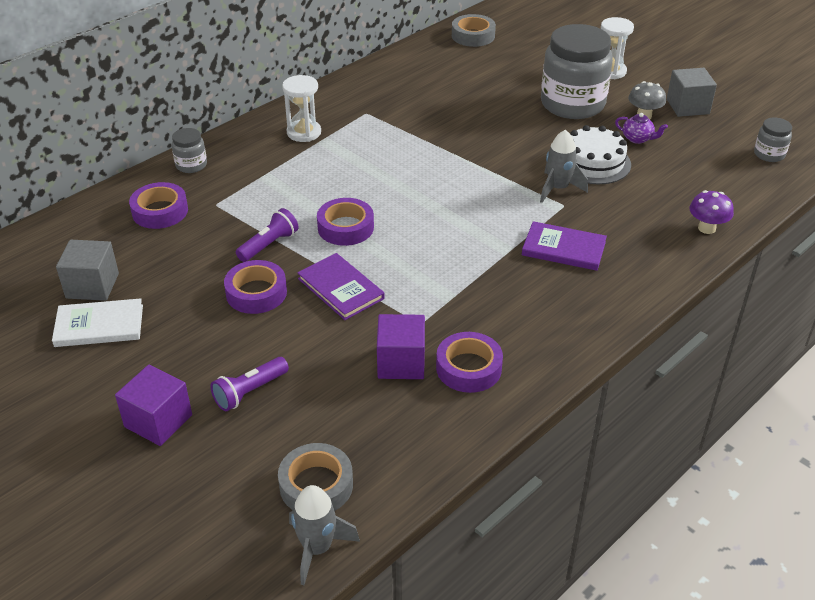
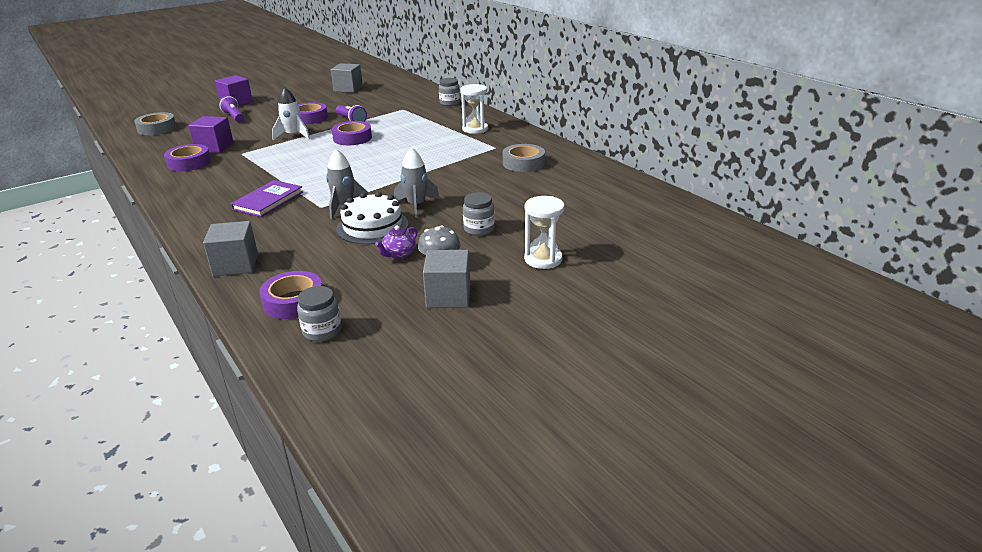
camera: 100 degrees right, 10 degrees down
white book [52,298,143,347] -> none
purple tape [129,182,188,229] -> purple tape moved to [259,271,322,319]
grey rocket [289,485,360,585] -> grey rocket moved to [394,147,440,218]
purple book [298,253,385,320] -> white rocket [272,87,310,140]
grey tape [452,14,496,47] -> grey tape moved to [503,144,545,172]
grey jar [541,24,613,119] -> grey jar [463,192,495,236], size x0.45
purple mushroom [689,190,734,234] -> grey cube [203,221,258,276]

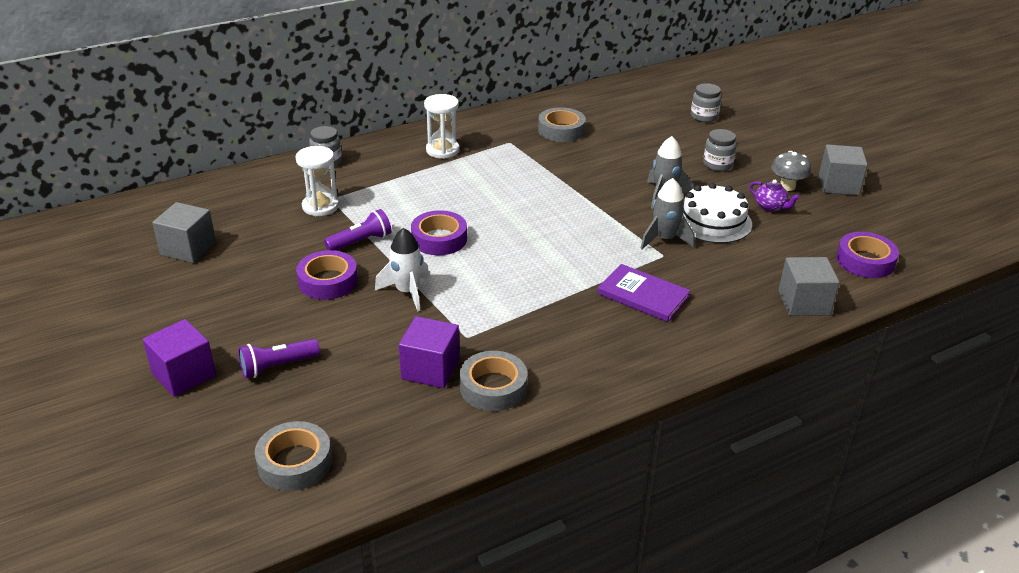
camera: 85 degrees left, 5 degrees up
purple tape [164,144,211,171] -> grey tape [460,351,527,411]
grey jar [297,286,341,342] -> grey jar moved to [691,83,721,122]
white hourglass [524,196,565,269] -> white hourglass moved to [295,146,339,216]

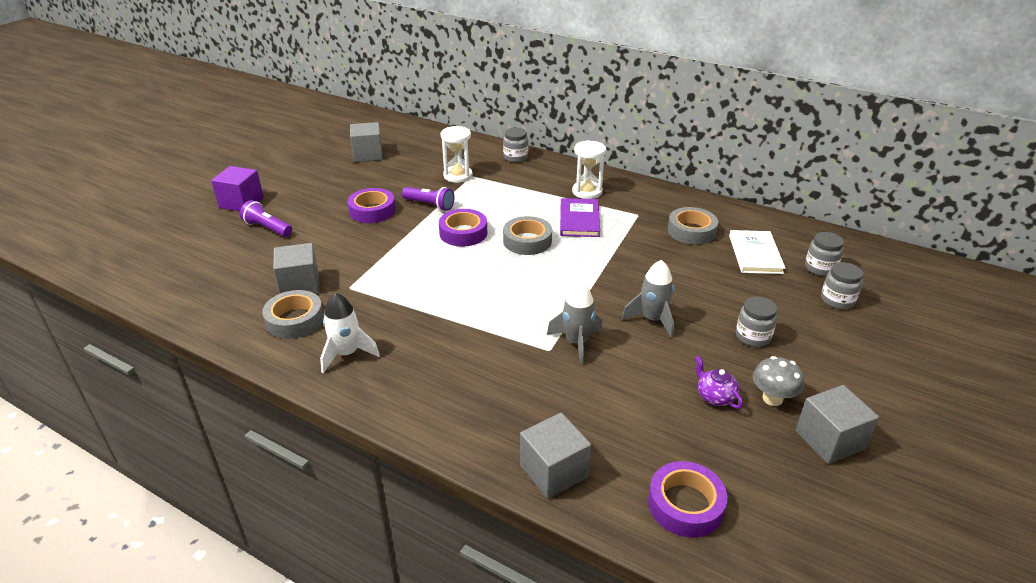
camera: 60 degrees right, 0 degrees up
grey tape [255,421,332,491] -> grey tape moved to [503,216,552,255]
white rocket [375,228,429,312] -> white rocket moved to [320,293,380,373]
purple cube [399,316,459,388] -> grey cube [273,243,320,294]
purple book [598,264,691,322] -> purple book moved to [560,198,600,237]
white cake [683,183,752,243] -> none
purple teapot [750,180,800,212] -> purple teapot turned 135 degrees clockwise [695,356,743,409]
none -> white book [729,230,786,274]
none -> grey jar [805,232,844,276]

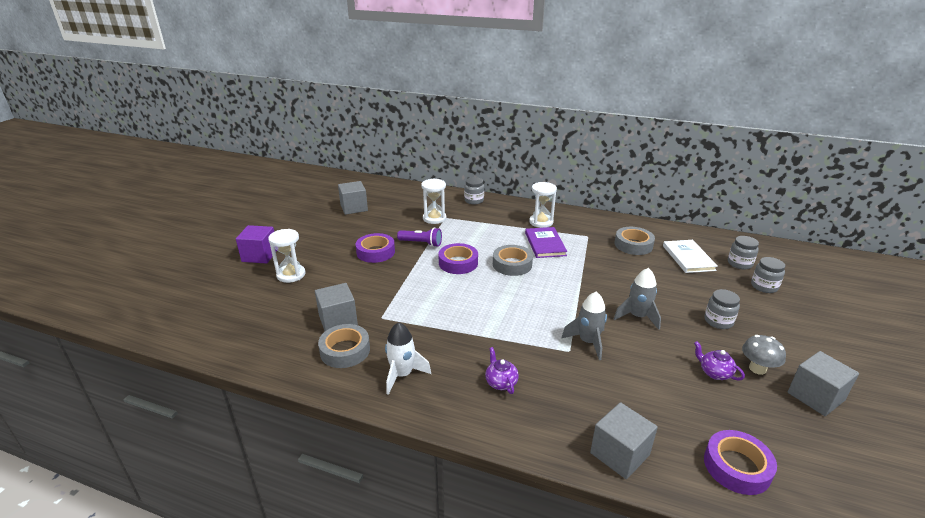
camera: 10 degrees left, 5 degrees down
purple flashlight [240,200,292,237] -> white hourglass [268,229,305,283]
none -> purple teapot [485,347,519,394]

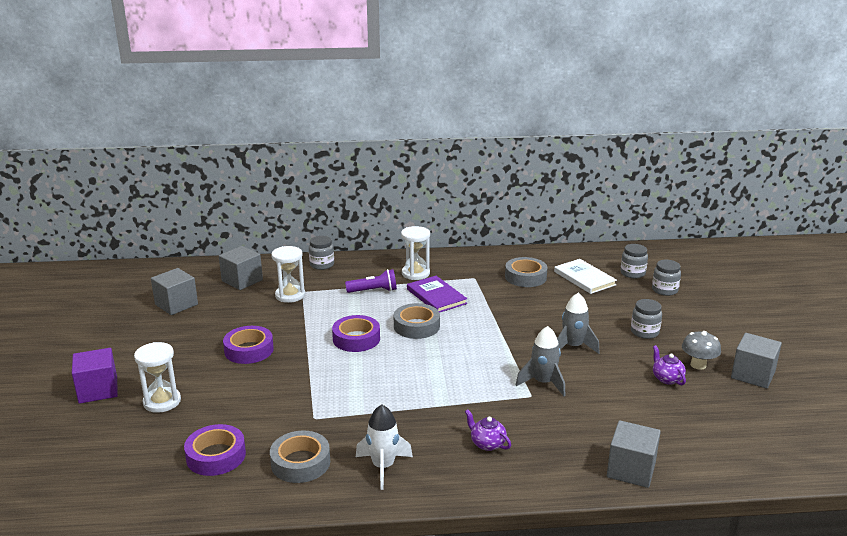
camera: 25 degrees left, 5 degrees down
grey cube [315,283,358,331] -> grey cube moved to [219,246,263,290]
purple flashlight [397,227,442,247] -> purple flashlight moved to [345,269,397,293]
purple teapot [694,341,745,381] -> purple teapot turned 45 degrees clockwise [653,345,686,385]
purple tape [704,430,777,495] -> purple tape moved to [184,424,246,476]

